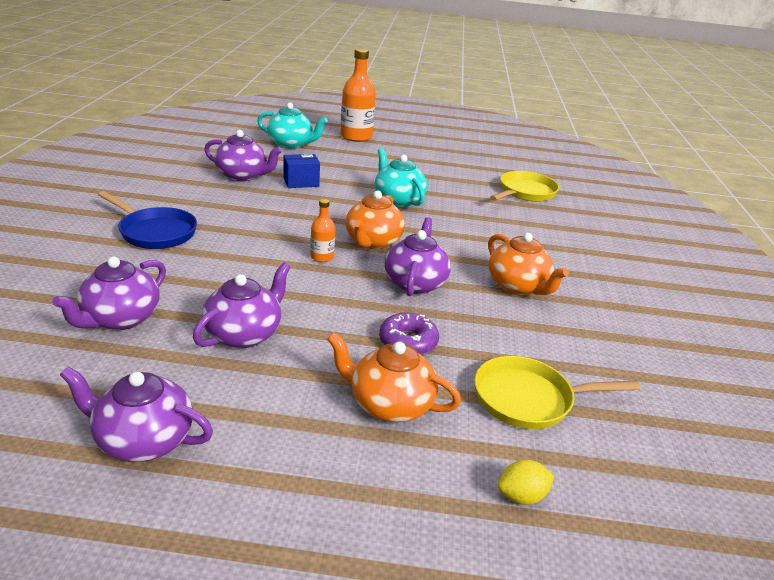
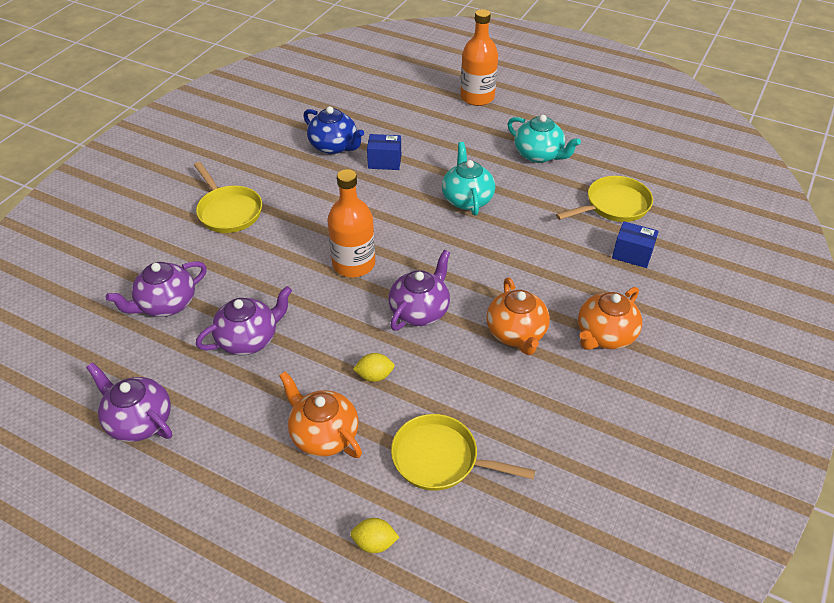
camera: 25 degrees right, 15 degrees up
blue pan [98,191,197,249] -> yellow pan [194,162,262,233]
purple teapot [204,130,282,182] -> blue teapot [303,106,364,154]
turquoise teapot [257,103,328,149] -> turquoise teapot moved to [507,115,581,163]
orange bottle [310,199,335,262] -> orange bottle [327,169,375,277], size x1.98
orange teapot [345,190,405,249] -> orange teapot moved to [578,287,642,350]
purple donut [379,313,439,355] -> yellow lemon [353,353,395,382]
none -> blue box [612,221,659,268]

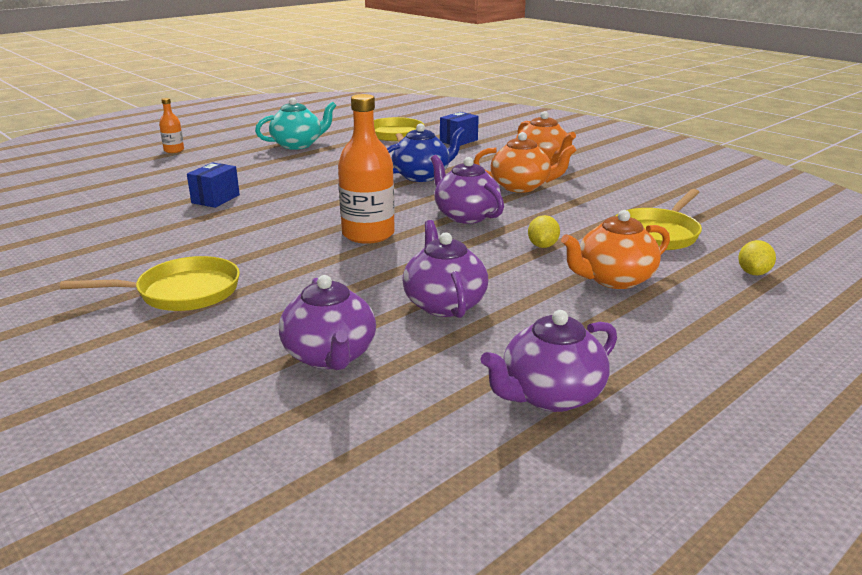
camera: 70 degrees left, 20 degrees down
blue teapot [303,106,364,154] -> blue teapot moved to [387,124,465,182]
turquoise teapot [442,142,495,216] -> none
orange bottle [460,9,498,106] -> orange bottle [159,98,184,153], size x0.50

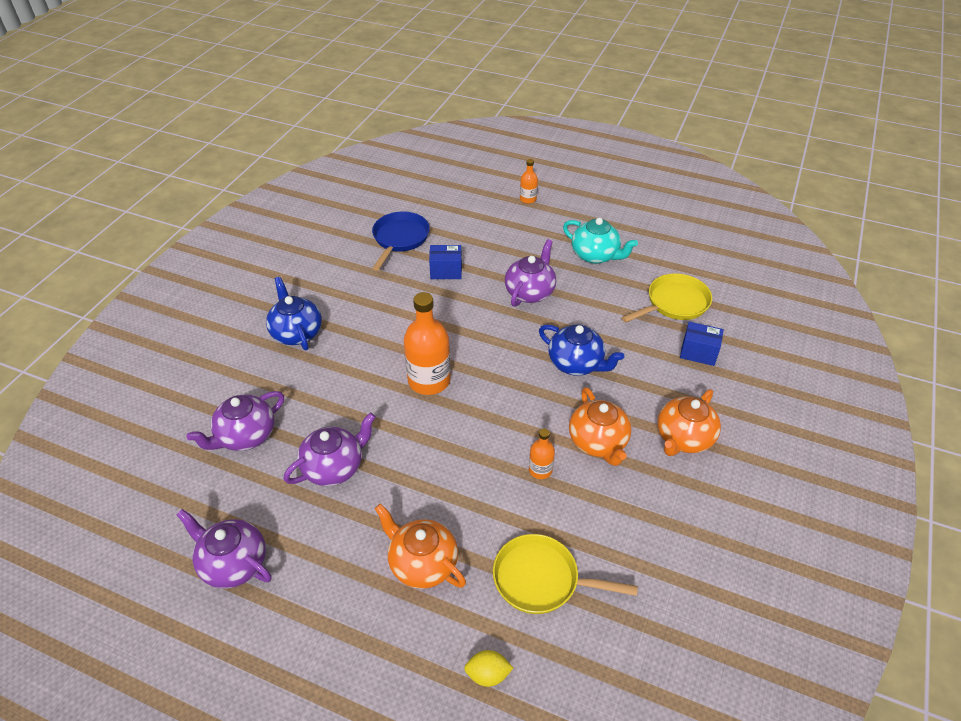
camera: 65 degrees right, 20 degrees up
yellow pan [60,256,240,311] -> blue teapot [266,277,322,350]
purple teapot [431,155,504,224] -> purple teapot moved to [505,239,556,307]
yellow lemon [528,215,560,248] -> none
none -> blue pan [372,211,430,271]
none -> orange bottle [529,429,555,479]

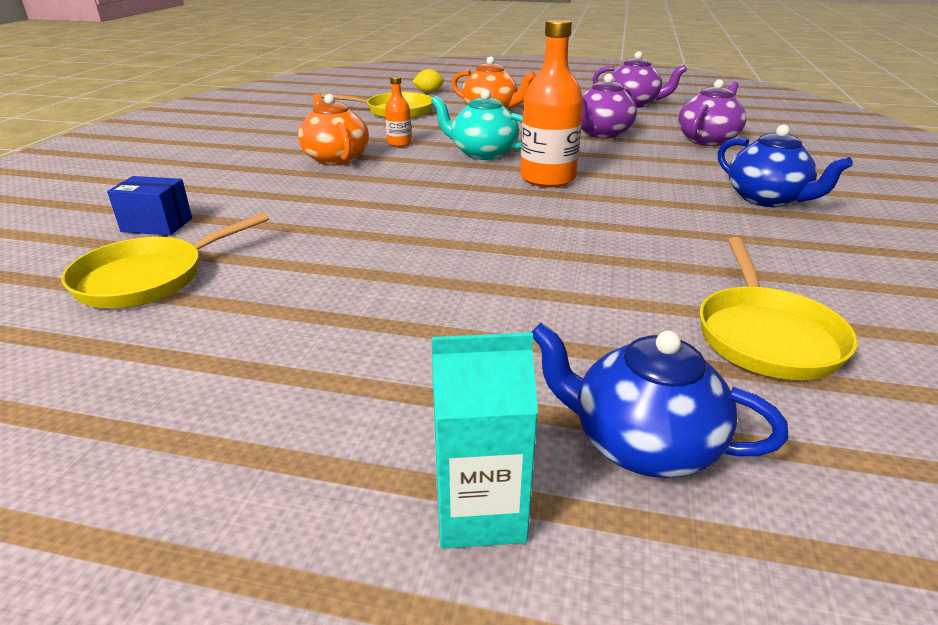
camera: 170 degrees right, 15 degrees down
blue pan [372,211,430,271] -> yellow pan [699,237,858,380]
blue box [429,245,462,279] -> none
purple teapot [505,239,556,307] -> none
orange bottle [520,159,538,204] -> turquoise carton [432,332,538,549]
blue teapot [539,324,624,376] -> blue teapot moved to [532,323,788,478]
turquoise teapot [563,218,638,264] -> turquoise teapot moved to [431,90,523,160]
orange teapot [657,389,721,456] -> none

